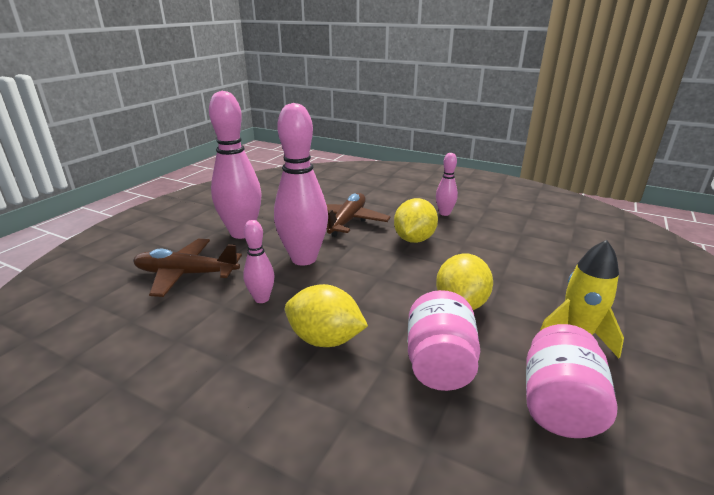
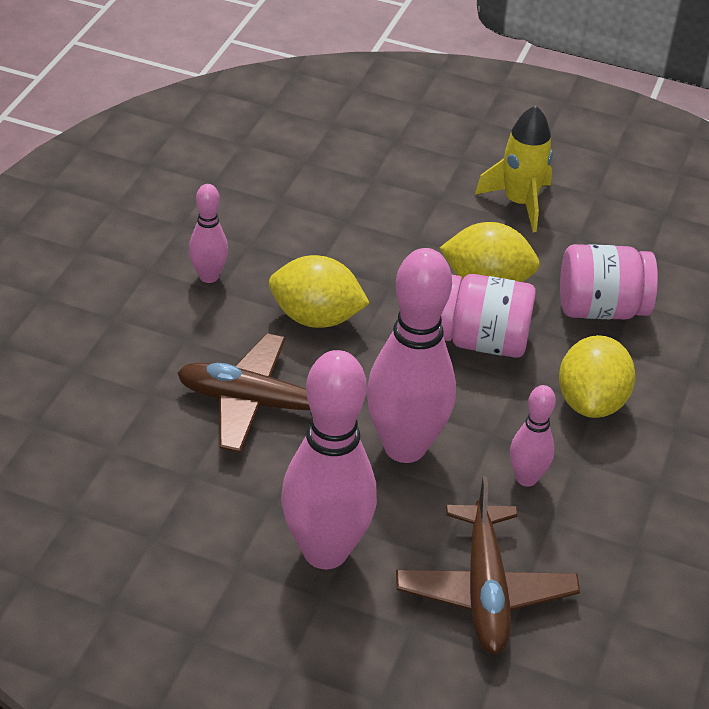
camera: 100 degrees left, 15 degrees up
pink jar [526,324,618,438] -> pink jar moved to [441,274,536,358]

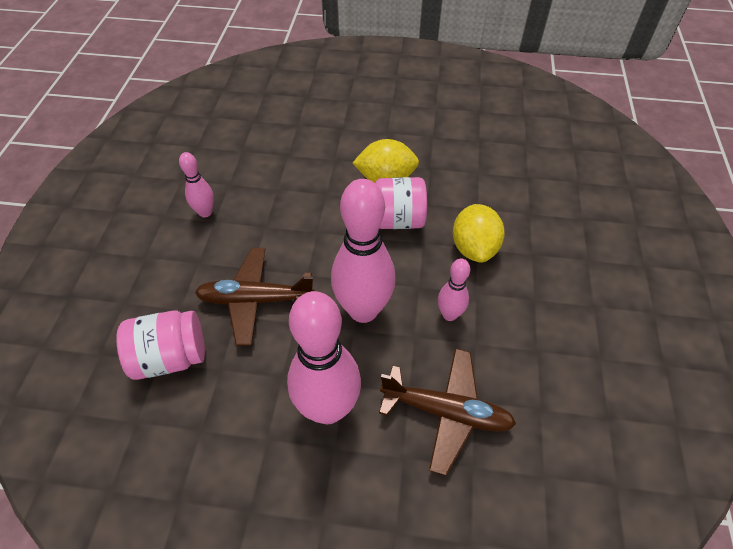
camera: 10 degrees left, 10 degrees up
yellow lemon [269,255,370,328] -> none
brown plane [396,476,580,654] -> brown plane turned 60 degrees counterclockwise [379,348,516,476]
yellow rocket [475,105,553,232] -> none
pink jar [560,244,658,320] -> pink jar moved to [116,310,205,380]

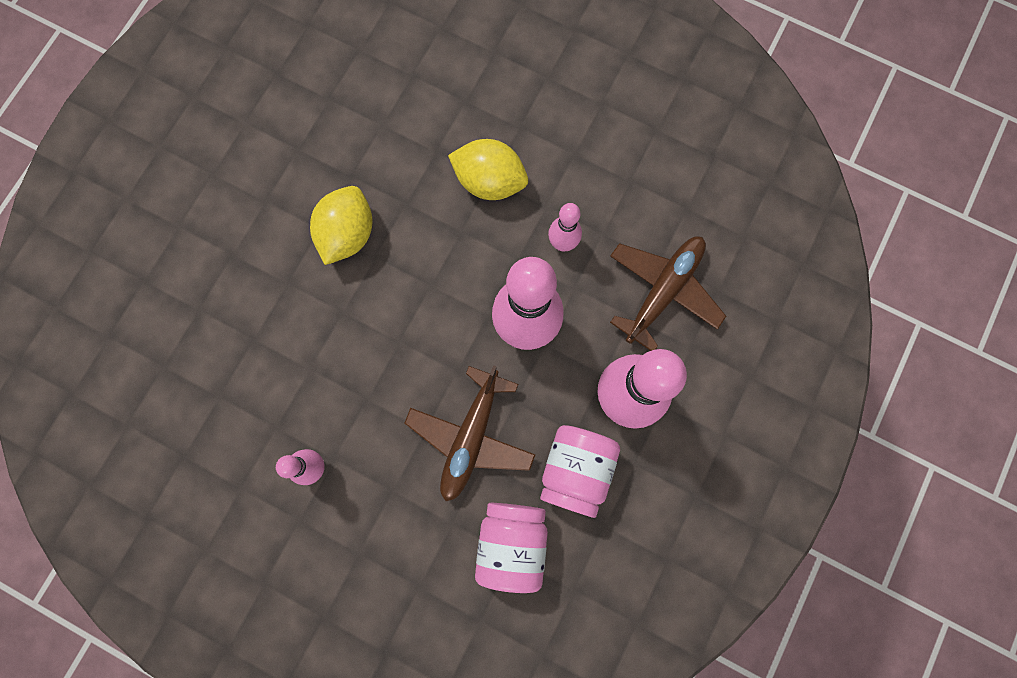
camera: 70 degrees left, 25 degrees up
pink jar [375,177,427,229] -> pink jar moved to [540,425,620,518]

